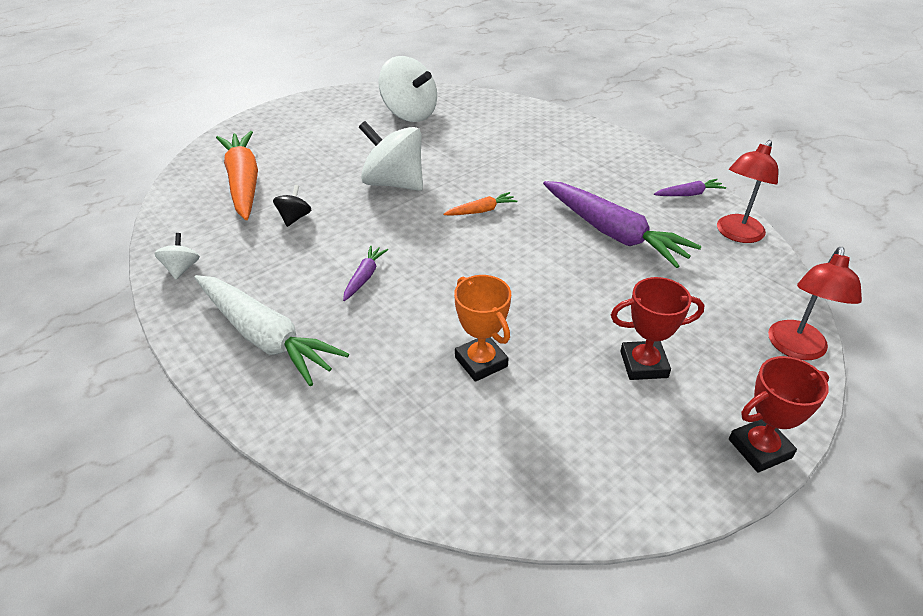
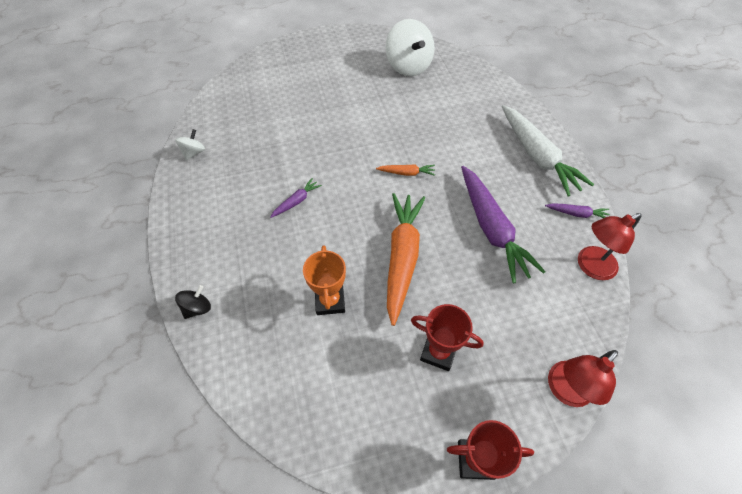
camera: 25 degrees right, 15 degrees up
white carrot [195,275,349,386] -> white carrot moved to [502,105,594,196]
orange carrot [216,131,258,220] -> orange carrot moved to [387,193,425,326]
black spinning top [273,185,311,227] -> black spinning top moved to [175,285,211,319]
white spinning top [359,121,423,191] -> none

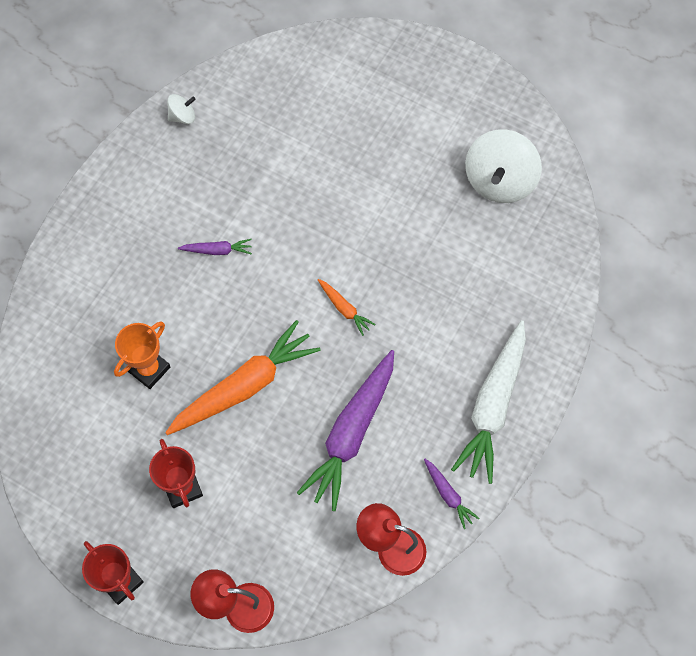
camera: 45 degrees right, 10 degrees up
black spinning top [175,285,211,319] -> none

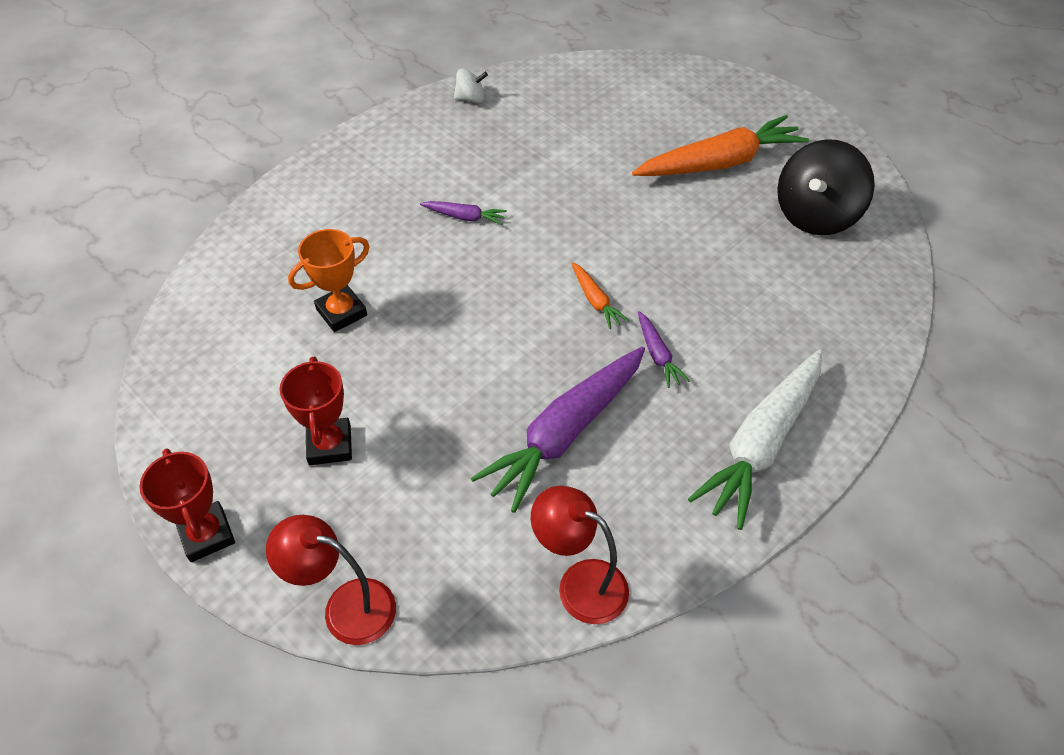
camera: 15 degrees right, 15 degrees down
orange carrot [165,320,321,435] -> orange carrot moved to [632,115,809,176]
purple carrot [424,459,479,529] -> purple carrot moved to [638,311,690,388]
white spinning top [465,129,542,203] -> black spinning top [777,139,875,235]

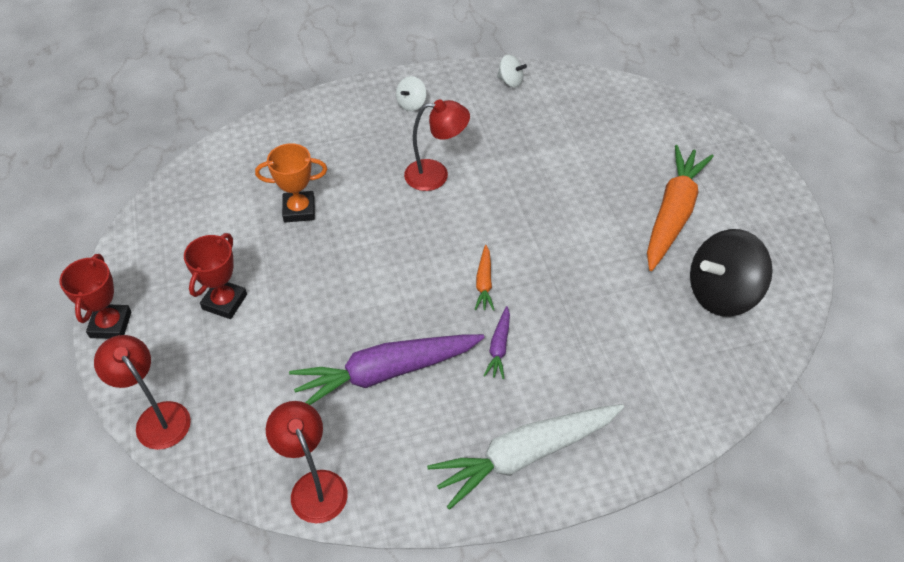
camera: 30 degrees right, 0 degrees up
purple carrot [420,201,507,225] -> red lamp [404,99,470,191]
orange carrot [632,115,809,176] -> orange carrot turned 75 degrees counterclockwise [647,145,714,271]
none -> white spinning top [396,76,427,111]

